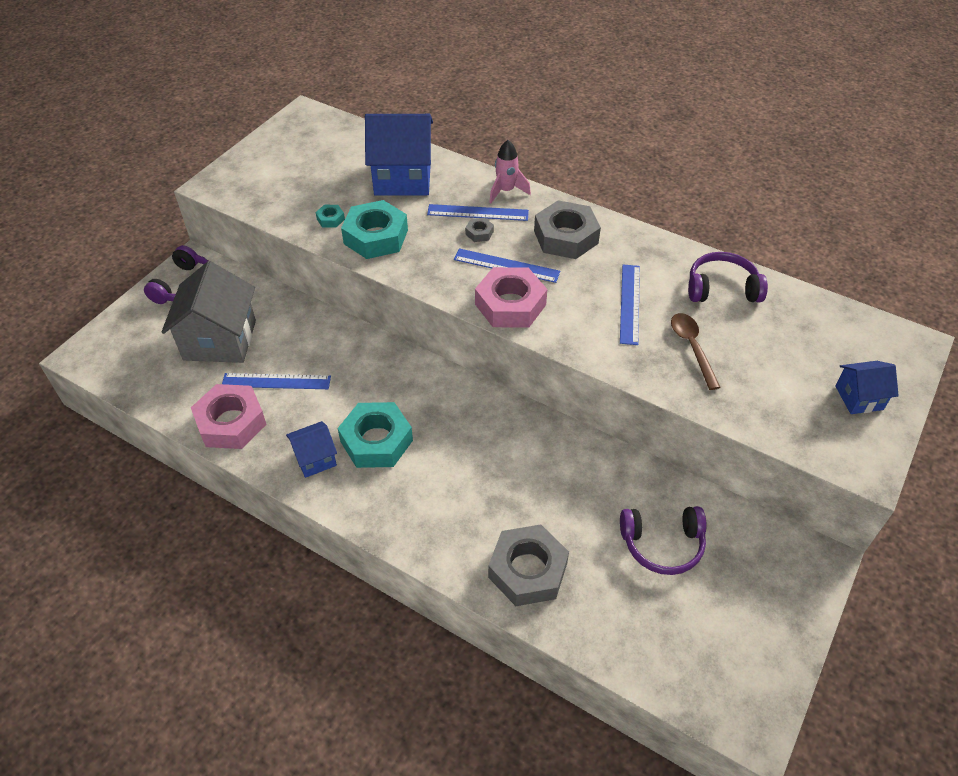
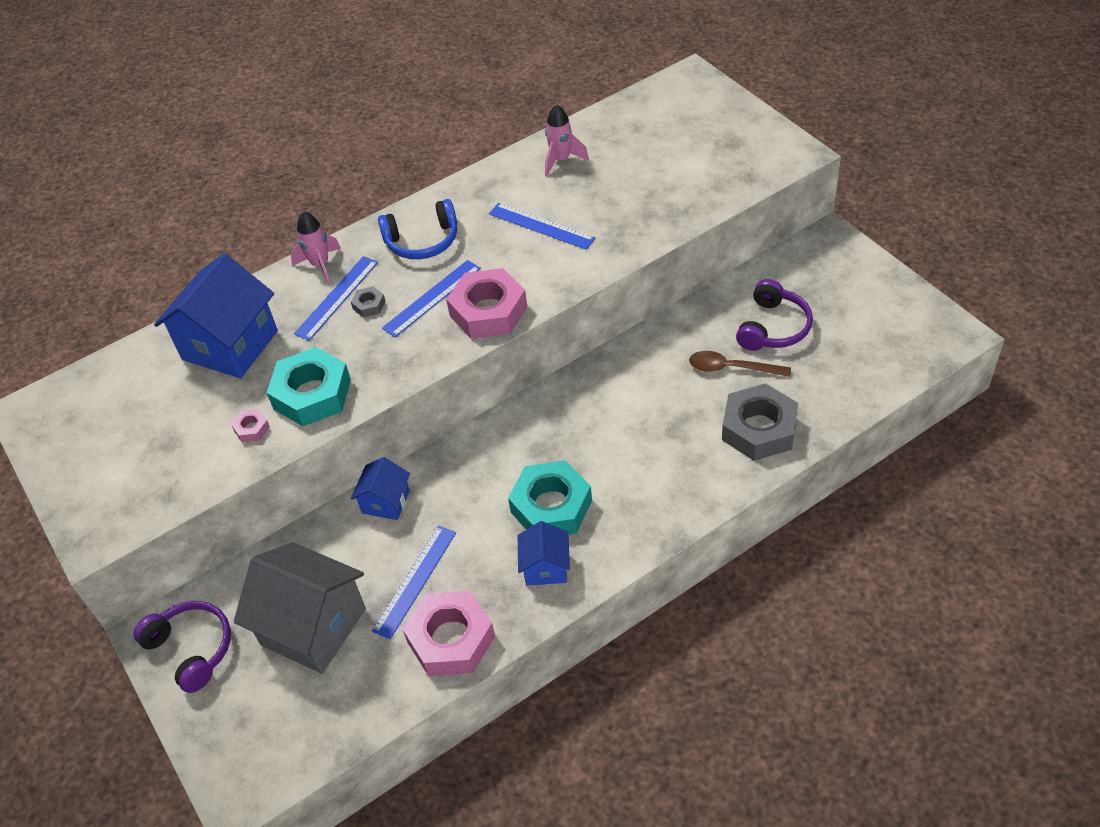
camera: 60 degrees left, 0 degrees up
turquoise nut [316,205,345,228] -> pink nut [231,409,270,442]
grey nut [534,200,601,259] -> blue headphones [378,199,457,259]
brown spoon [671,313,721,390] -> brown spoon moved to [689,351,791,377]
purple headphones [688,252,768,302] -> pink rocket [545,104,589,176]
blue house [835,361,899,414] -> blue house moved to [351,457,410,520]

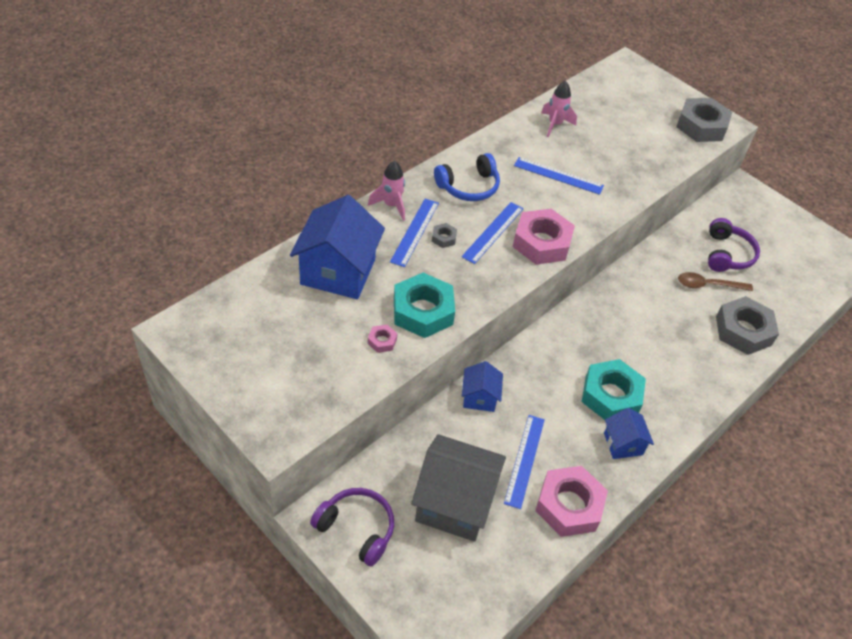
camera: 20 degrees left, 0 degrees up
none -> grey nut [676,98,732,142]

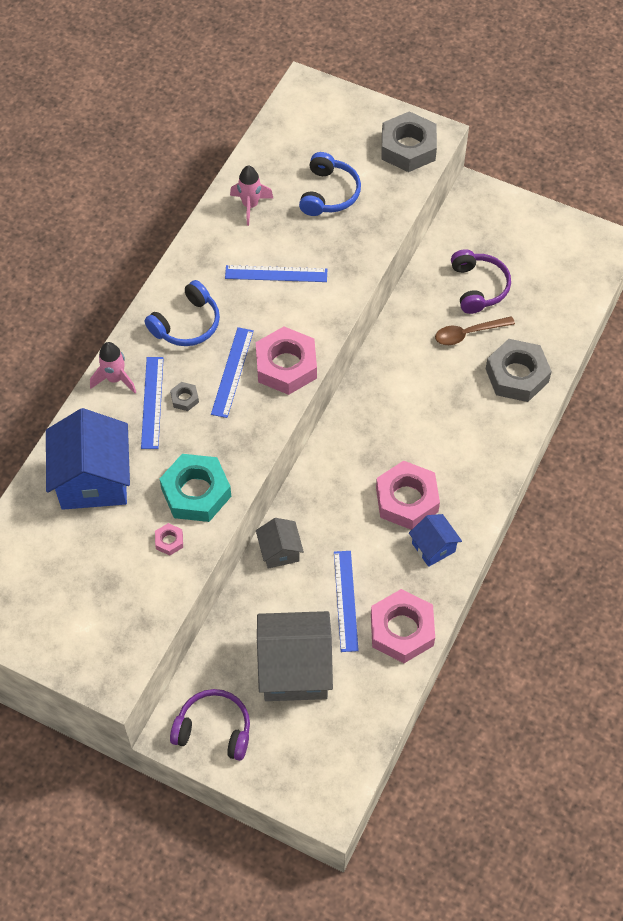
camera: 15 degrees left, 10 degrees up
blue house [462,361,503,412] -> grey house [256,518,304,569]
turquoise nut [582,359,646,420] -> pink nut [376,461,440,530]
none -> blue headphones [299,152,361,216]

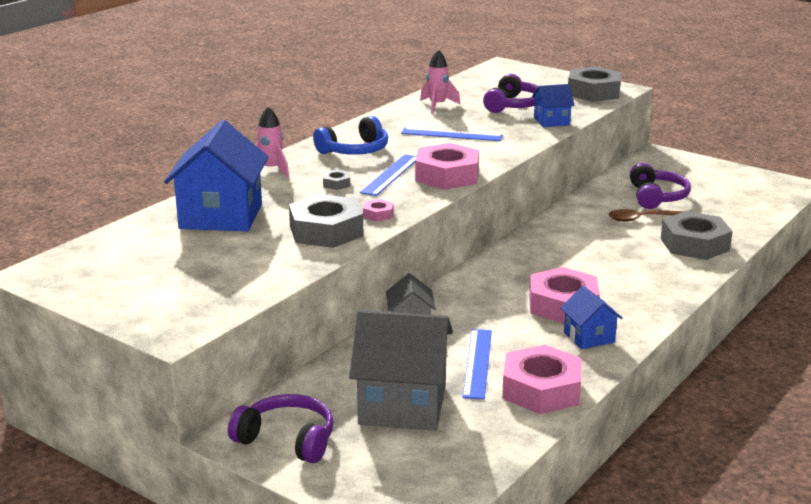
camera: 10 degrees right, 35 degrees down
blue ruler [141,357,164,449] -> none
pink nut [155,523,183,555] -> pink nut moved to [363,199,394,222]
turquoise nut [160,454,231,522] -> grey nut [289,194,364,248]
blue headphones [299,152,361,216] -> purple headphones [483,74,538,113]
none -> blue house [532,84,575,127]

